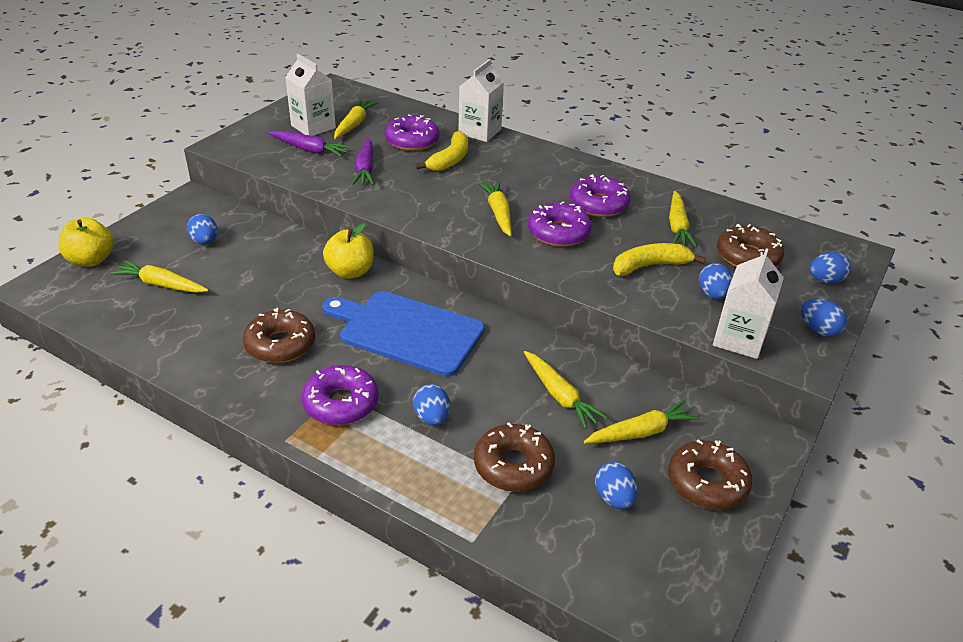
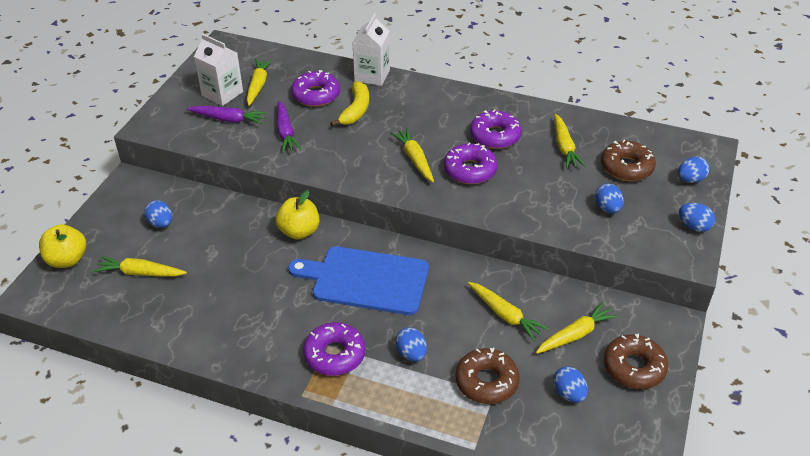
camera: 10 degrees left, 5 degrees up
brown donut [243,308,315,363] -> none
yellow banana [613,243,706,276] -> none
white carton [713,248,784,359] -> none

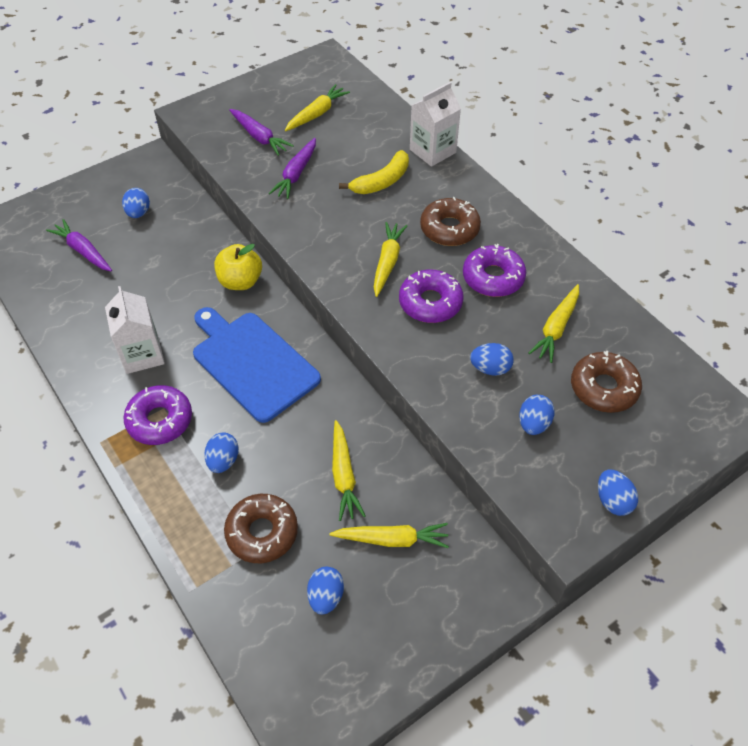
camera: 35 degrees right, 10 degrees up
yellow apple [39,224,86,268] -> none
yellow carrot [94,256,187,277] -> purple carrot [46,219,112,271]
white carton [194,34,243,106] -> white carton moved to [105,286,165,374]
purple donut [291,70,340,107] -> none
brown donut [604,333,668,389] -> brown donut moved to [420,197,481,246]
blue egg [678,157,710,183] -> blue egg moved to [470,343,514,376]

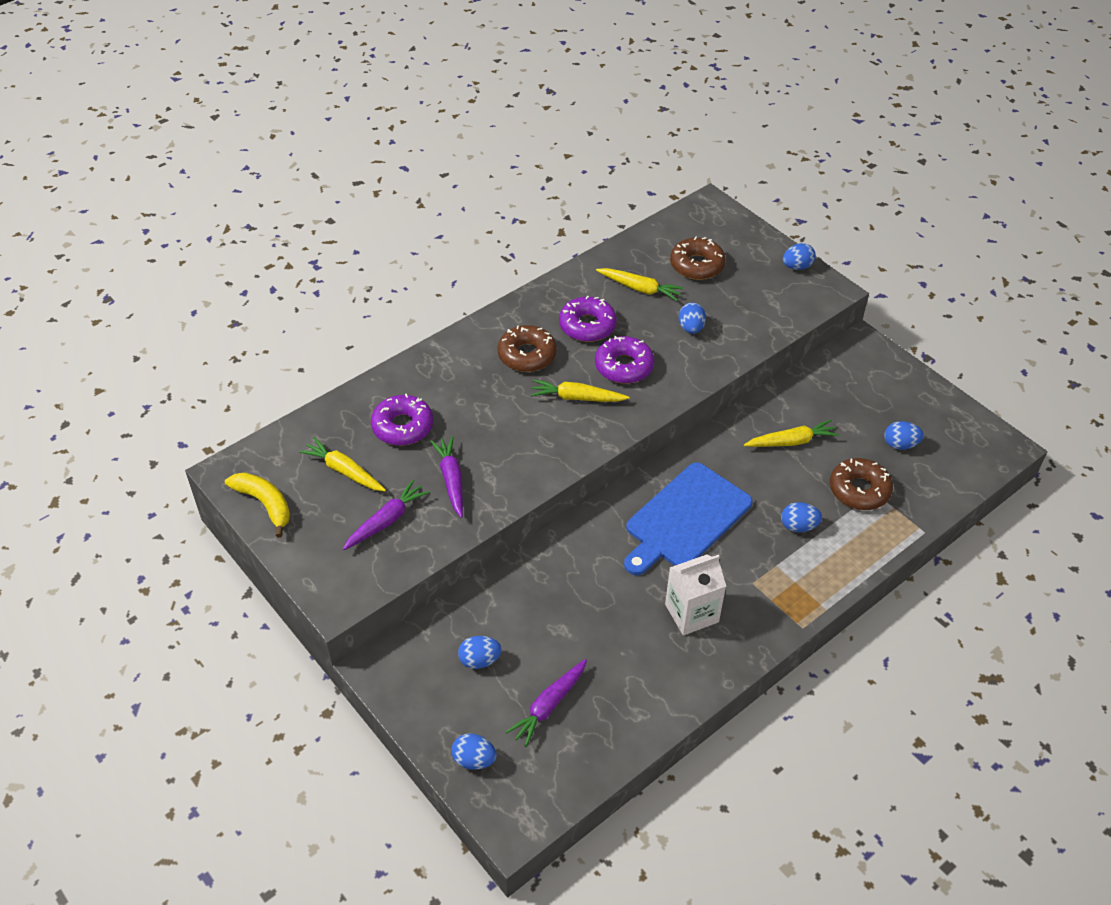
camera: 95 degrees left, 5 degrees down
purple donut [123,385,192,445] -> purple donut moved to [371,394,433,446]
yellow apple [214,244,262,290] -> none
purple carrot [269,138,316,199] -> purple carrot turned 120 degrees counterclockwise [430,436,463,518]
yellow carrot [329,523,449,548] -> none
yellow banana [339,150,409,194] -> yellow banana moved to [225,472,290,538]
white carton [410,82,461,167] -> none
blue egg [519,395,555,435] -> blue egg moved to [451,734,497,770]

